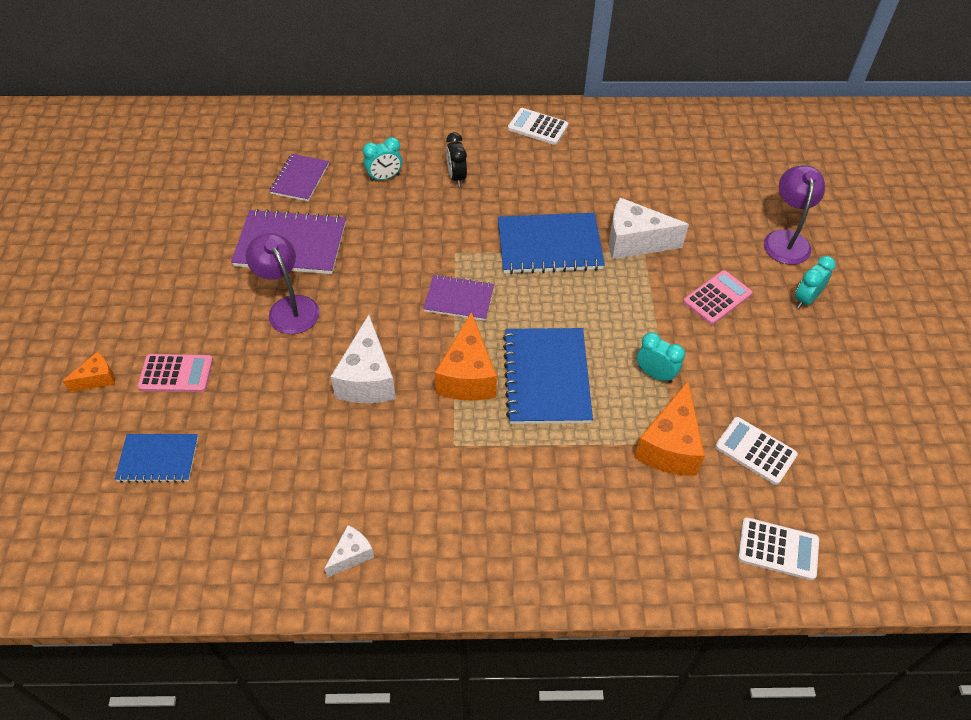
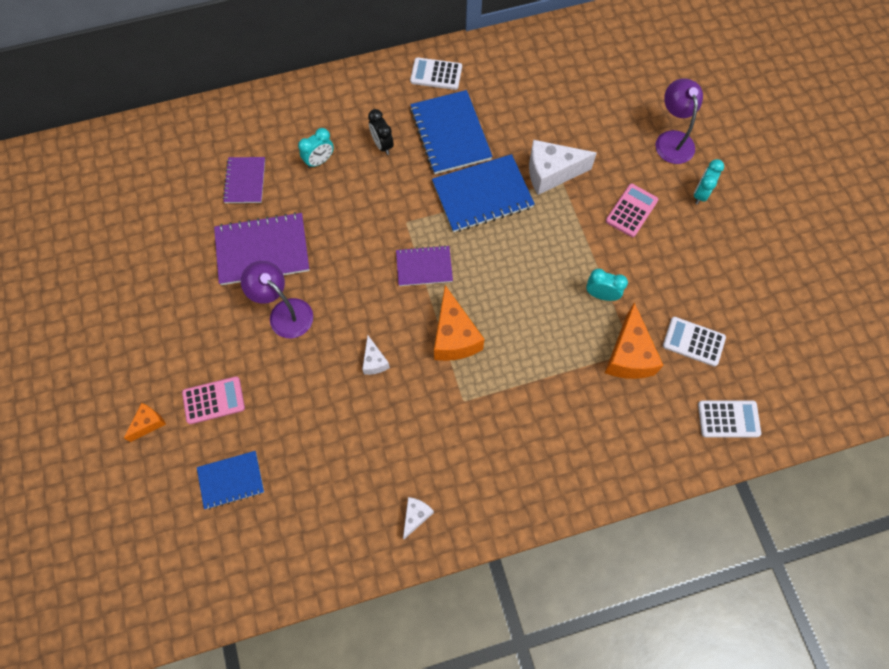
camera: 15 degrees left, 15 degrees up
white cheese [330,315,396,403] -> white cheese [362,336,390,375], size x0.53
blue notebook [503,328,593,424] -> blue notebook moved to [410,90,493,174]

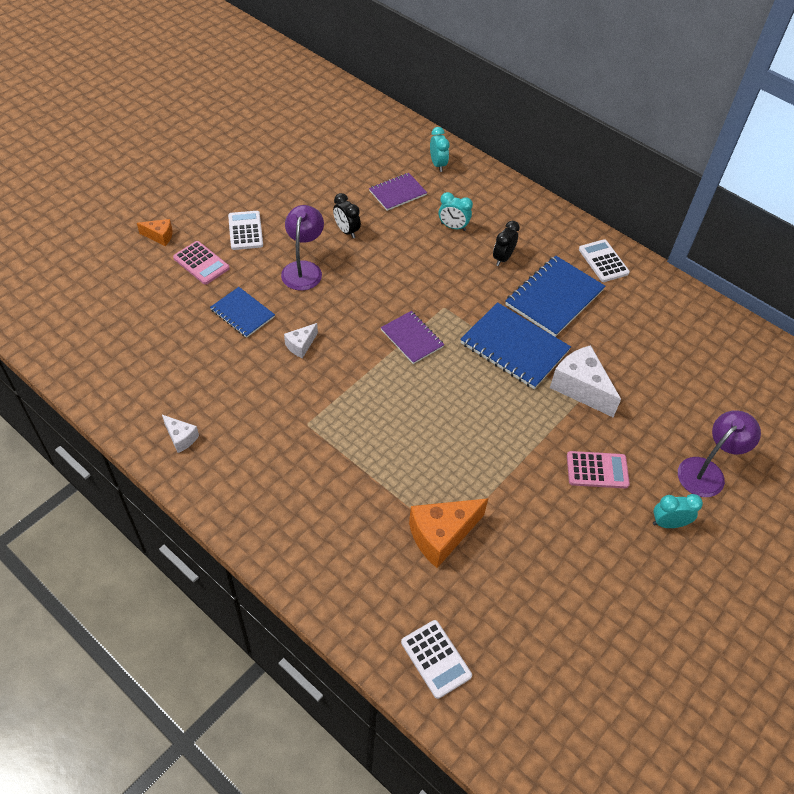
camera: 55 degrees right, 15 degrees down
blue notebook [197,451,264,510] -> blue notebook moved to [210,287,275,338]
purple notebook [214,212,310,285] -> black clock [333,193,361,238]
white cheese [403,497,434,539] -> white cheese turned 45 degrees clockwise [162,415,199,453]
orange cheese [434,285,485,361] -> none
turquoise clock [586,269,628,301] -> turquoise clock moved to [430,127,450,172]
white calculator [663,317,726,367] -> white calculator moved to [228,211,263,250]

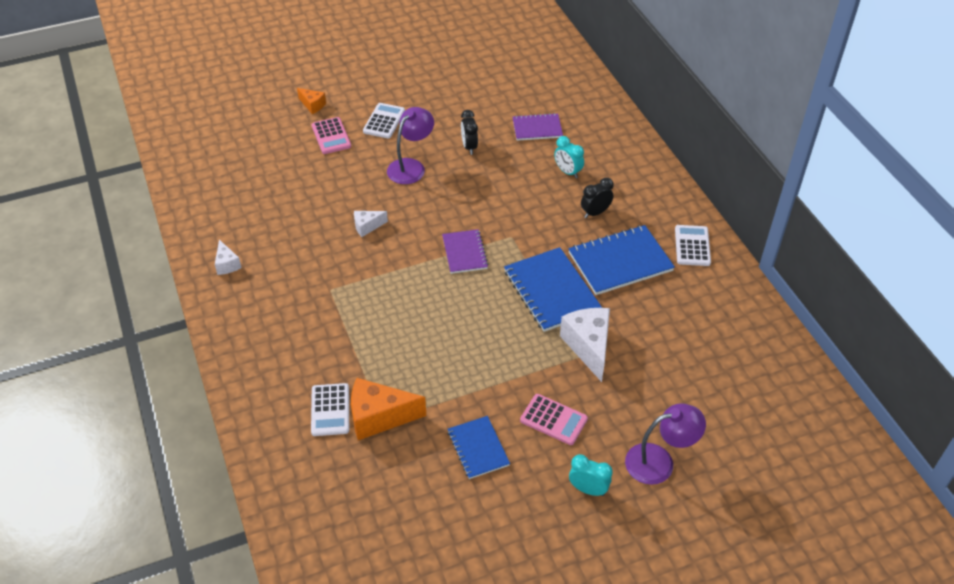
camera: 30 degrees right, 5 degrees down
blue notebook [210,287,275,338] -> blue notebook moved to [448,416,510,479]
white calculator [401,620,472,699] -> white calculator moved to [311,383,349,436]
turquoise clock [430,127,450,172] -> none

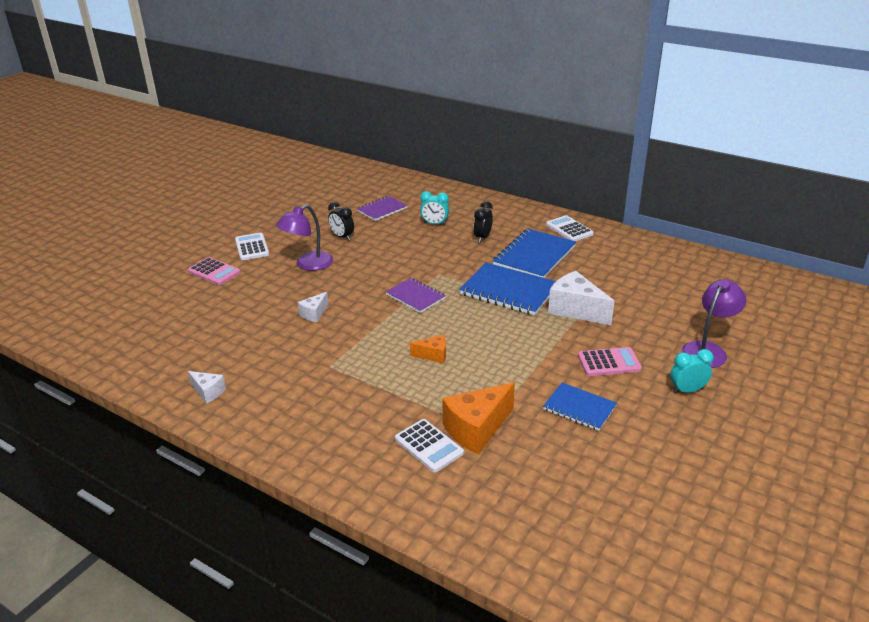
camera: 35 degrees left, 15 degrees down
orange cheese [297,88,326,114] -> orange cheese moved to [410,335,446,363]
purple lamp [387,107,434,184] -> purple lamp turned 135 degrees counterclockwise [276,205,333,271]

